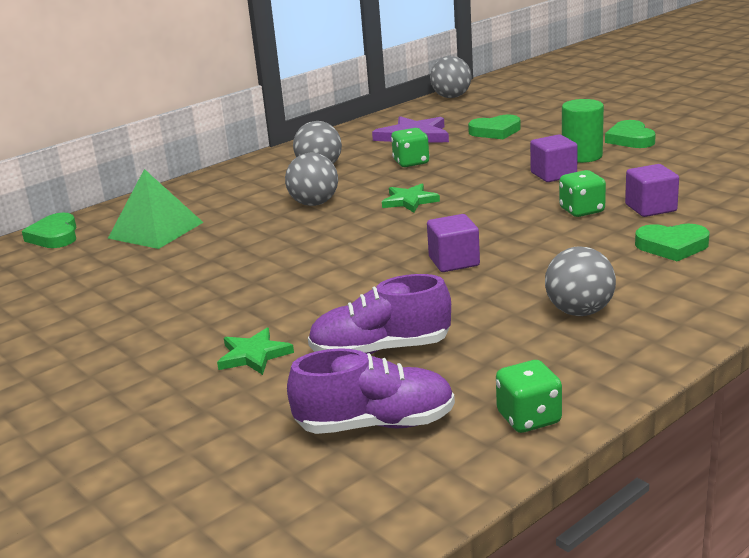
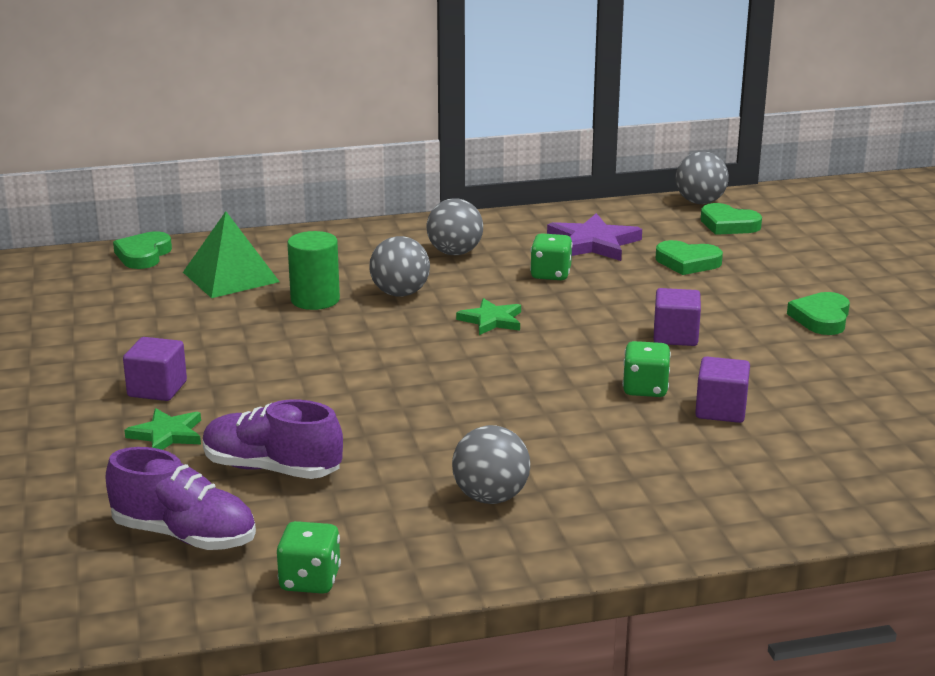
camera: 25 degrees right, 0 degrees up
purple cube [427,214,480,272] -> purple cube moved to [123,337,187,401]
green cylinder [562,99,604,163] -> green cylinder moved to [287,231,340,310]
green heart [635,224,710,262] -> green heart moved to [701,203,762,235]

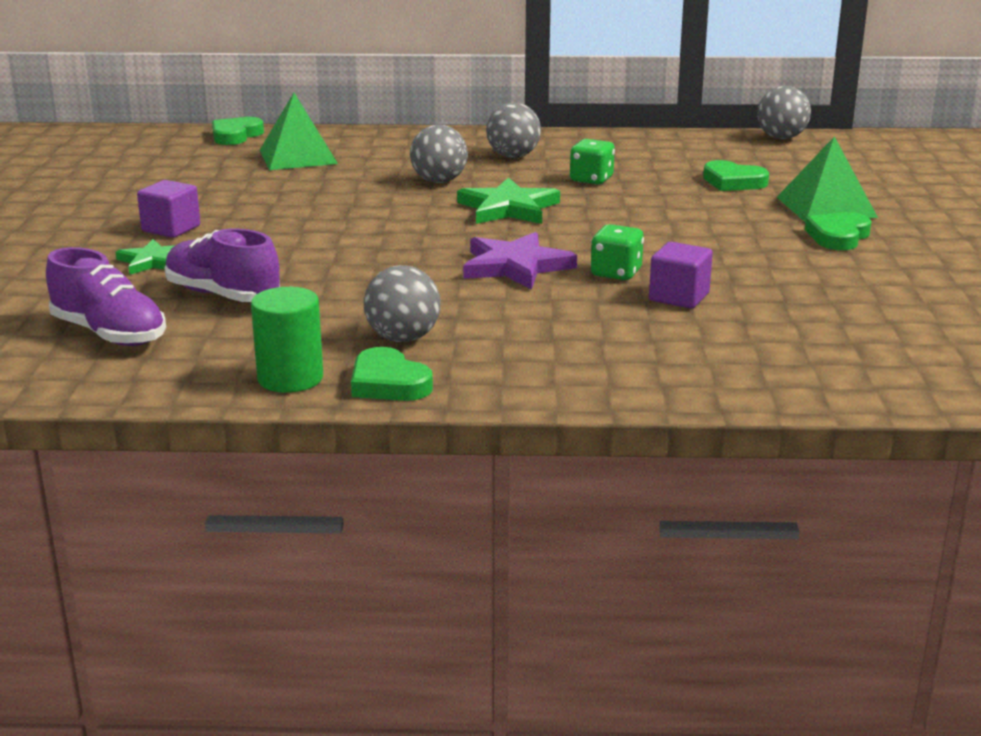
camera: 15 degrees right, 0 degrees up
green dice [277,521,341,594] -> none
green cylinder [287,231,340,310] -> green cylinder moved to [251,287,323,393]
green star [456,298,521,335] -> green star [457,177,560,224], size x1.58
purple star [547,213,642,261] -> purple star moved to [463,232,577,290]
purple cube [653,288,701,346] -> none
green heart [701,203,762,235] -> green heart moved to [351,347,433,401]
none -> green pyramid [777,136,878,222]

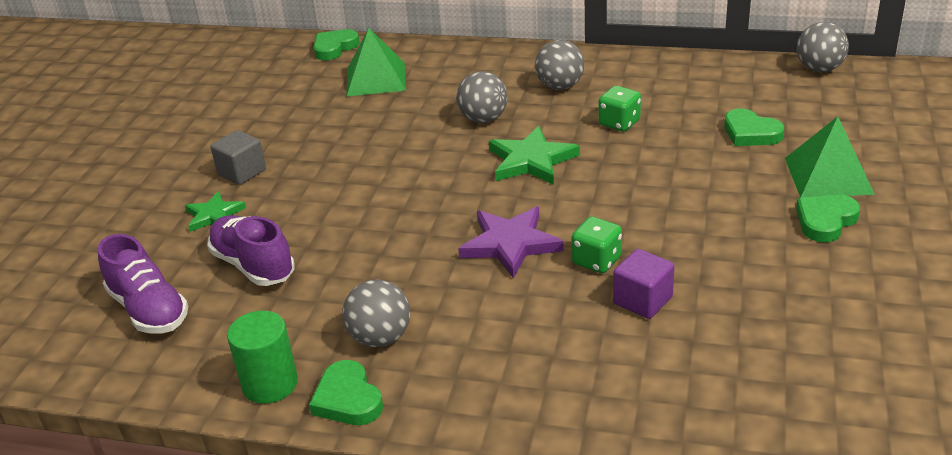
camera: 15 degrees right, 10 degrees up
purple cube [137,180,200,238] -> grey cube [211,130,266,185]

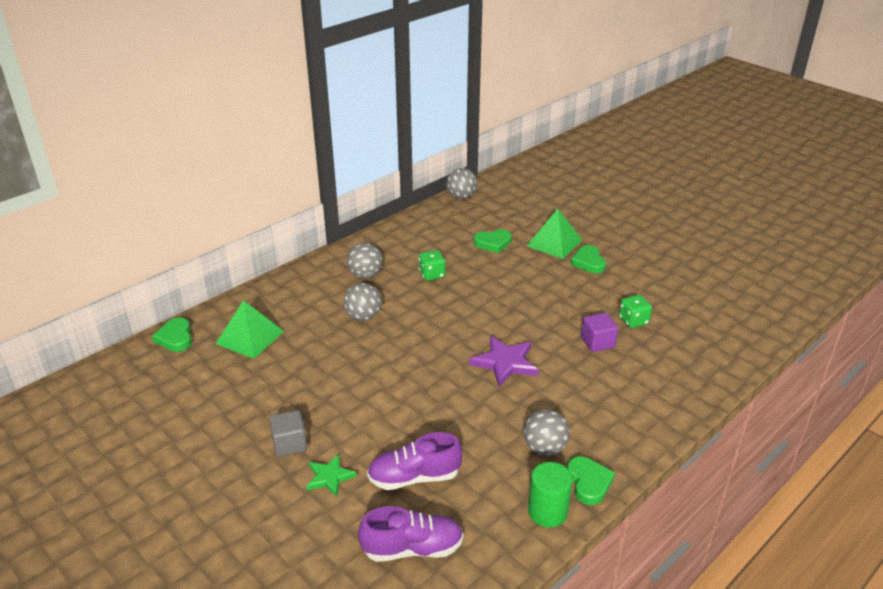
camera: 60 degrees left, 0 degrees up
green heart [309,360,383,425] -> green heart turned 105 degrees counterclockwise [567,456,615,505]
green star [489,126,580,185] -> none
green dice [571,217,622,273] -> green dice moved to [619,295,652,328]

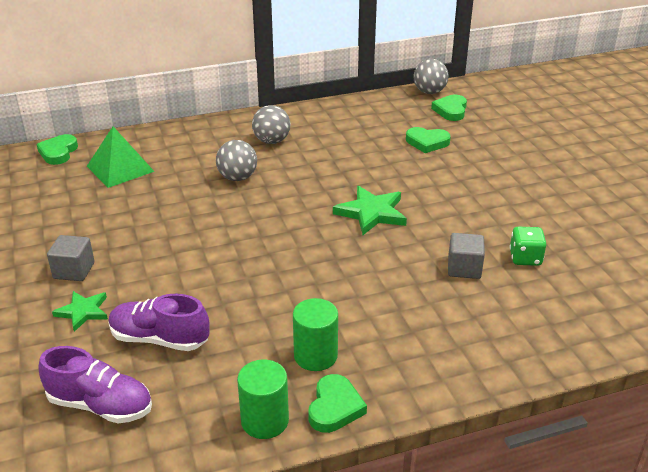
camera: 25 degrees right, 0 degrees up
green dice [419,250,446,281] -> none
purple star [469,336,538,387] -> none
grey ball [524,409,570,456] -> green cylinder [293,298,338,371]
green pyramid [527,209,582,259] -> none
green heart [571,245,606,273] -> green heart moved to [431,95,467,121]
purple cube [581,313,618,352] -> grey cube [448,233,485,279]
none -> green star [333,186,407,235]

